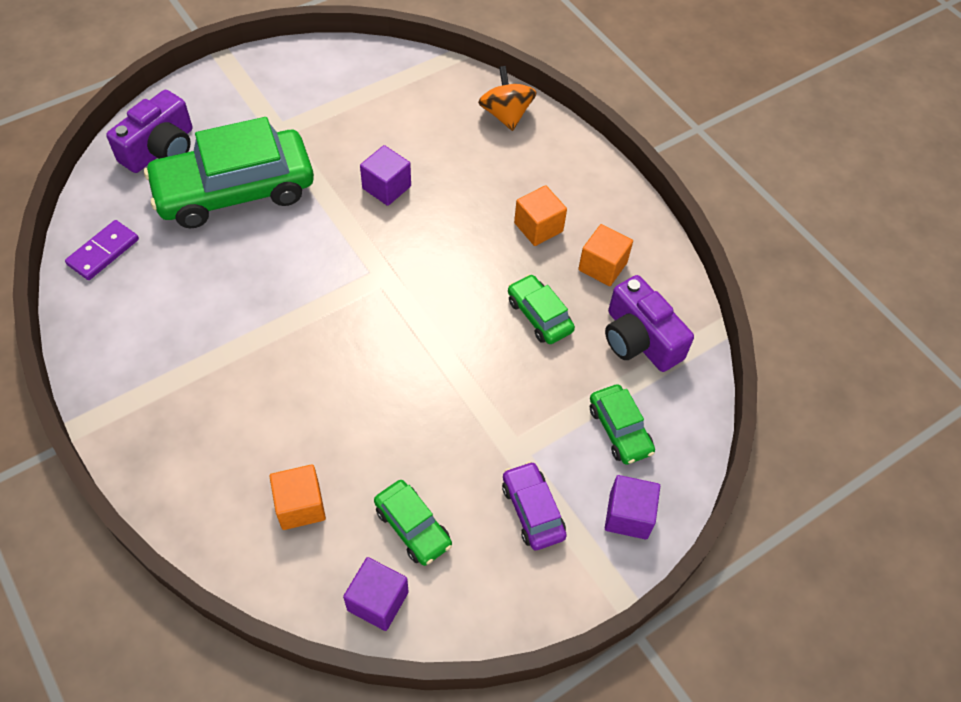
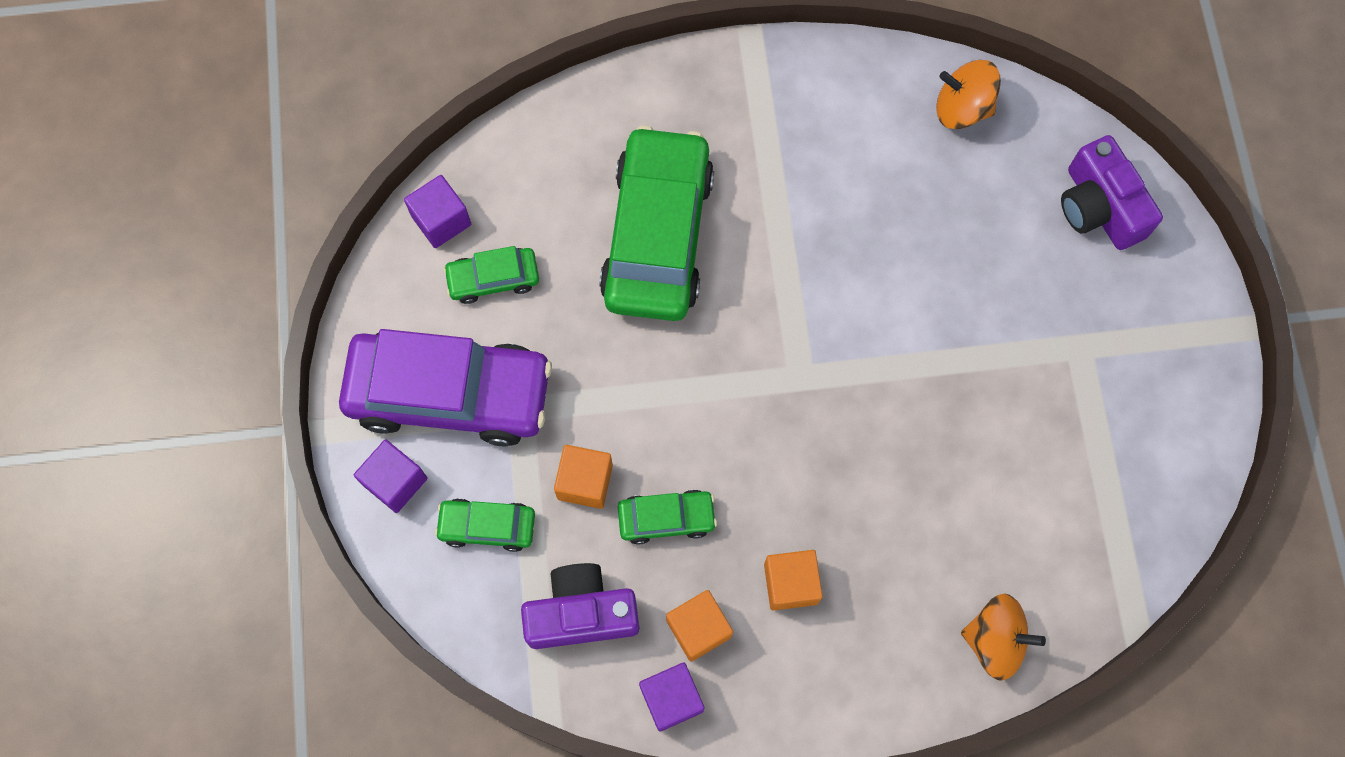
camera: 120 degrees right, 15 degrees up
purple domino [65,220,139,280] -> orange spinning top [936,60,1001,129]
green car [144,117,314,229] -> green car moved to [599,125,714,321]
orange cube [269,464,326,530] -> orange cube moved to [554,445,613,509]
purple cube [360,145,411,206] -> purple cube moved to [639,662,704,732]
purple car [502,461,567,550] -> purple car [339,329,552,446], size x2.15

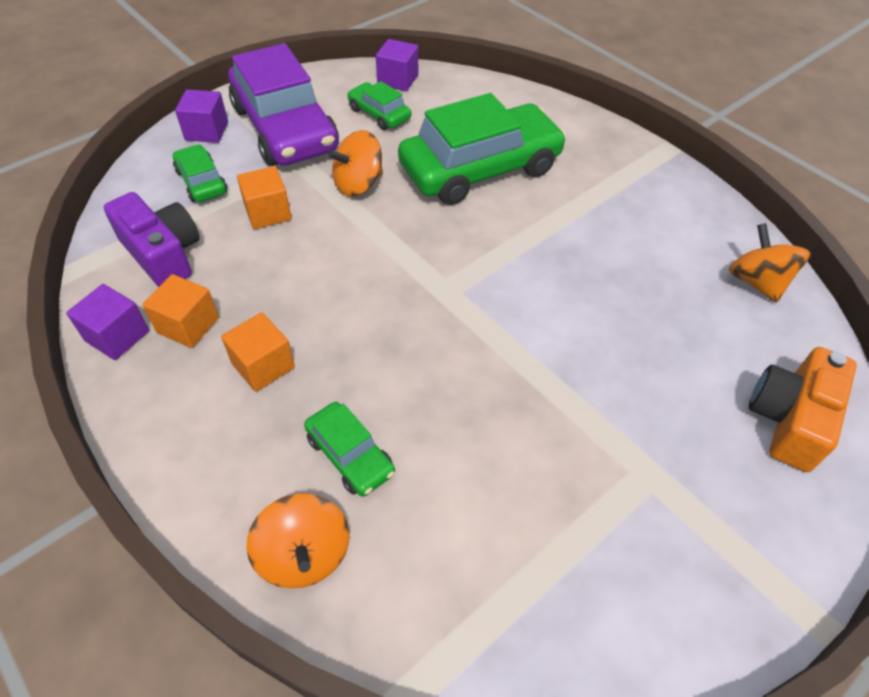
camera: 55 degrees right, 20 degrees down
green car [618,490,717,545] -> green car moved to [304,402,395,497]
purple camera [1061,135,1163,250] -> orange camera [749,347,857,472]
none -> orange spinning top [328,130,383,197]

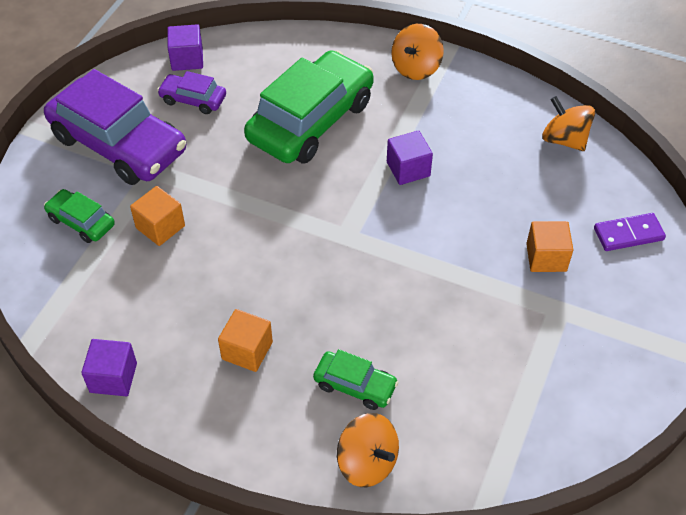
camera: 25 degrees left, 0 degrees up
purple camera [104,192,200,287] -> none
orange cube [142,274,219,348] -> orange cube moved to [526,221,573,272]
purple cube [175,89,228,143] -> purple cube moved to [387,130,433,185]
orange spinning top [328,130,383,197] -> orange spinning top moved to [391,24,444,80]
green car [347,81,411,130] -> purple car [157,71,226,114]
orange camera [749,347,857,472] -> purple domino [594,213,666,251]

